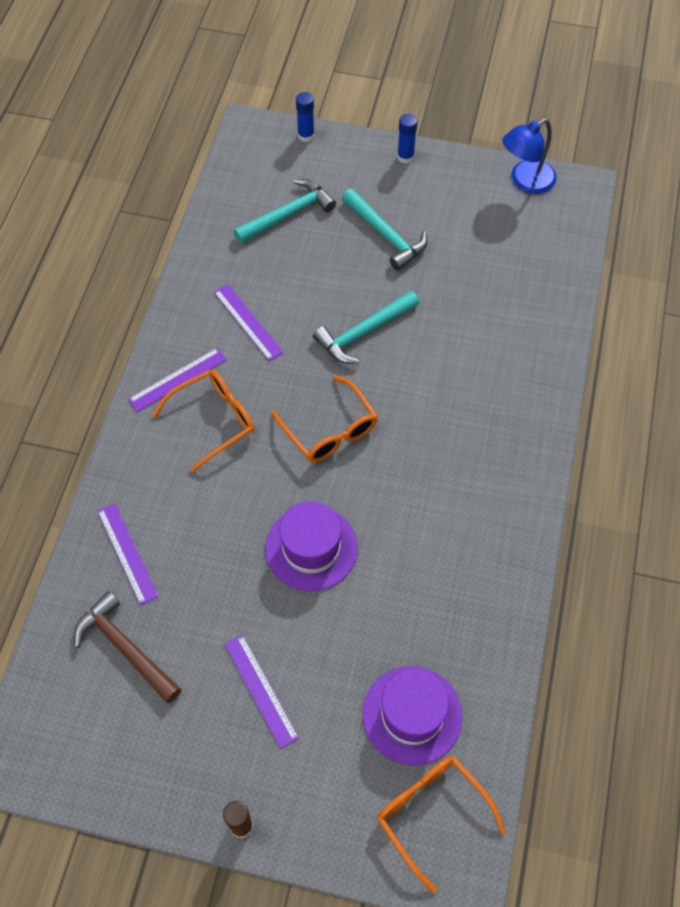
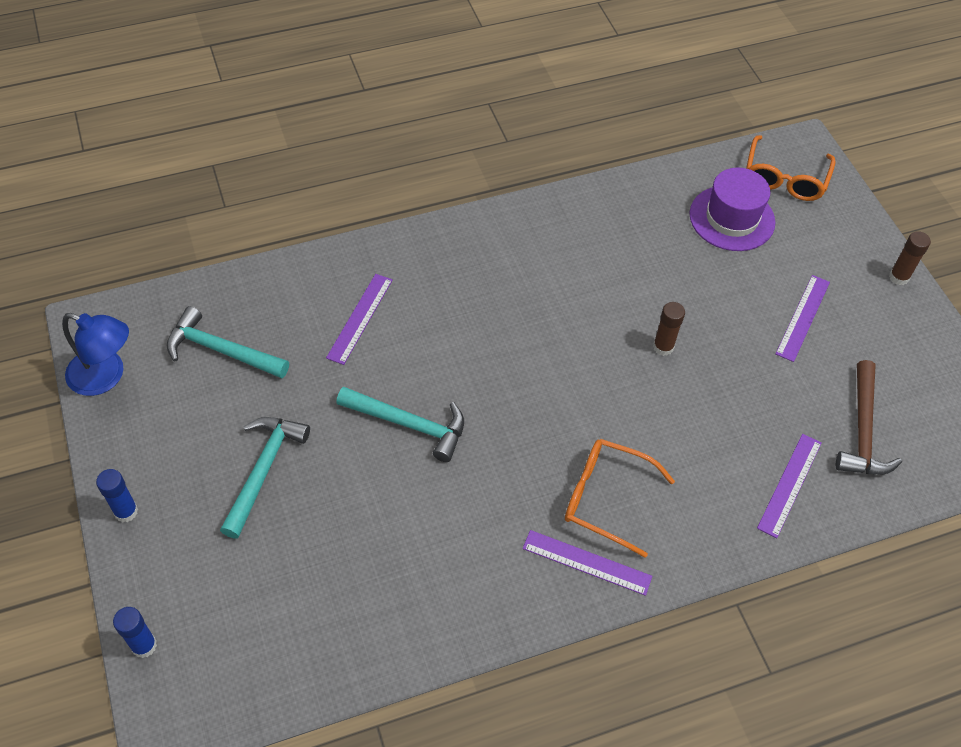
camera: 125 degrees left, 5 degrees down
purple ruler [214,284,284,361] -> purple ruler moved to [326,274,393,365]
turquoise hammer [234,179,336,244] -> turquoise hammer moved to [167,306,289,378]
purple hat [265,501,358,591] -> brown glue stick [653,302,685,356]
orange glasses [271,376,378,463] -> none

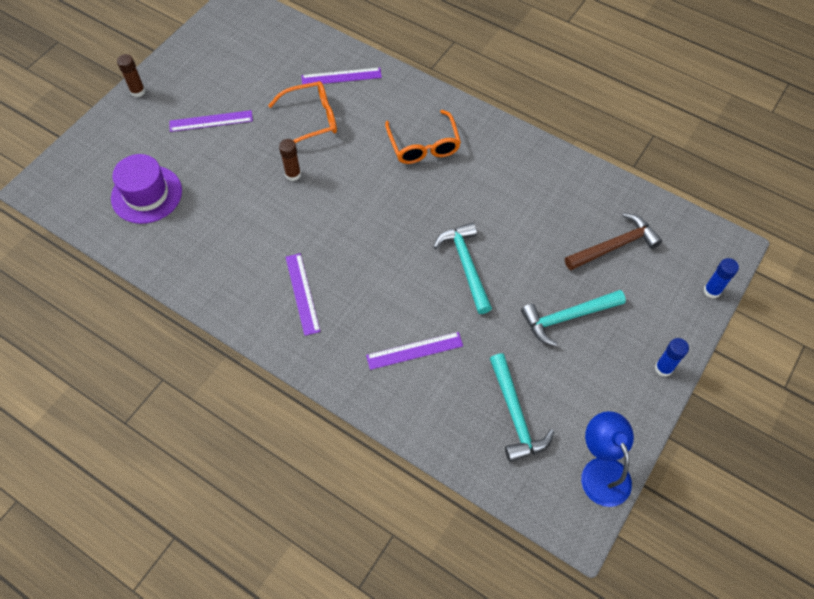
camera: 125 degrees left, 5 degrees up
purple ruler [523,530,652,596] -> purple ruler moved to [286,253,320,336]
orange glasses [746,135,836,201] -> orange glasses moved to [268,81,337,143]
brown hammer [836,360,902,474] -> brown hammer moved to [565,213,662,270]

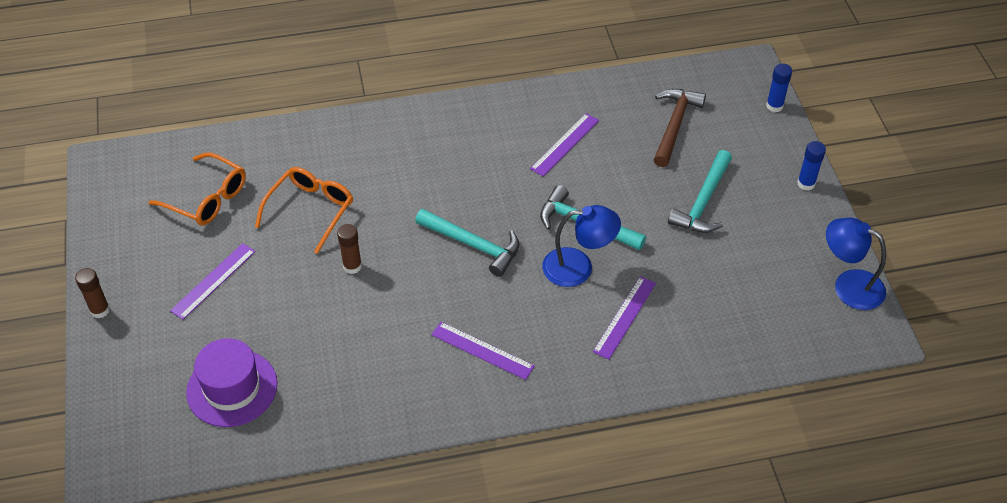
camera: 45 degrees left, 10 degrees down
purple ruler [301,68,382,85] -> purple ruler moved to [530,113,599,176]
orange glasses [385,110,461,164] -> orange glasses moved to [149,152,246,225]
turquoise hammer [490,353,555,462] -> turquoise hammer moved to [415,209,519,277]
none -> blue lamp [542,205,621,287]

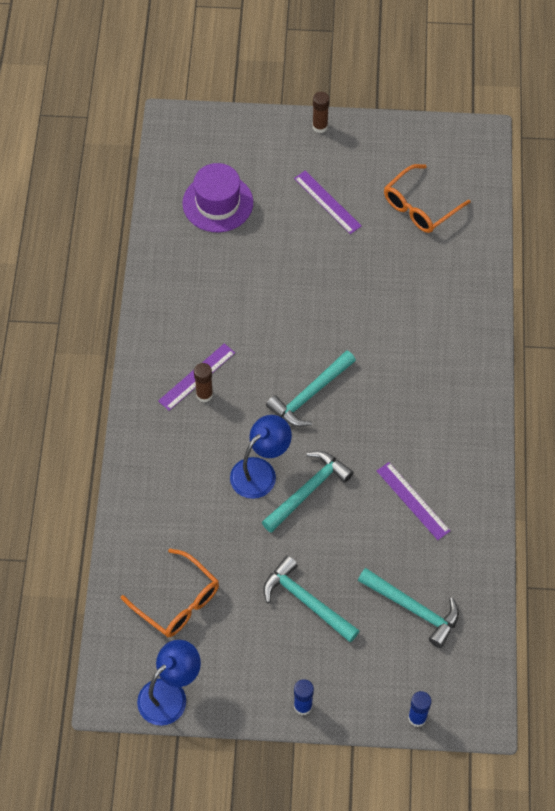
camera: 105 degrees right, 10 degrees up
orange glasses [255,167,353,254] -> orange glasses moved to [121,549,219,637]
brown glue stick [337,224,362,274] -> brown glue stick moved to [194,363,213,402]
blue lamp [542,205,621,287] -> blue lamp turned 150 degrees counterclockwise [230,415,292,499]
purple ruler [593,276,656,360] -> none
brown hammer [654,89,706,167] -> turquoise hammer [358,568,459,648]

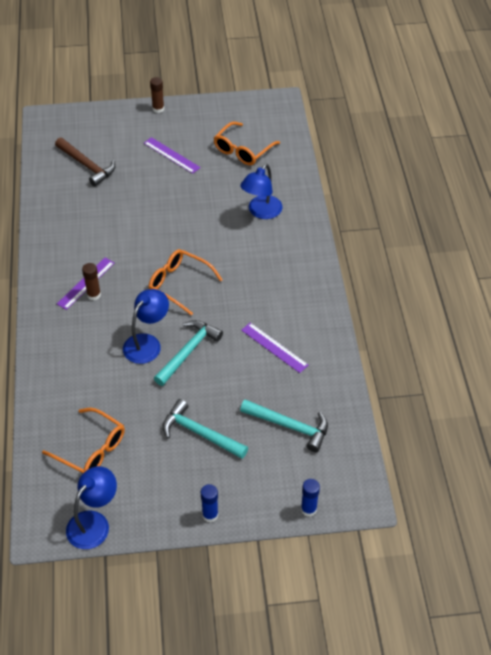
camera: 10 degrees left, 10 degrees down
purple hat [182,163,253,232] -> brown hammer [55,138,115,187]
turquoise hammer [266,350,356,427] -> orange glasses [149,249,222,315]
none -> blue lamp [240,164,282,219]

